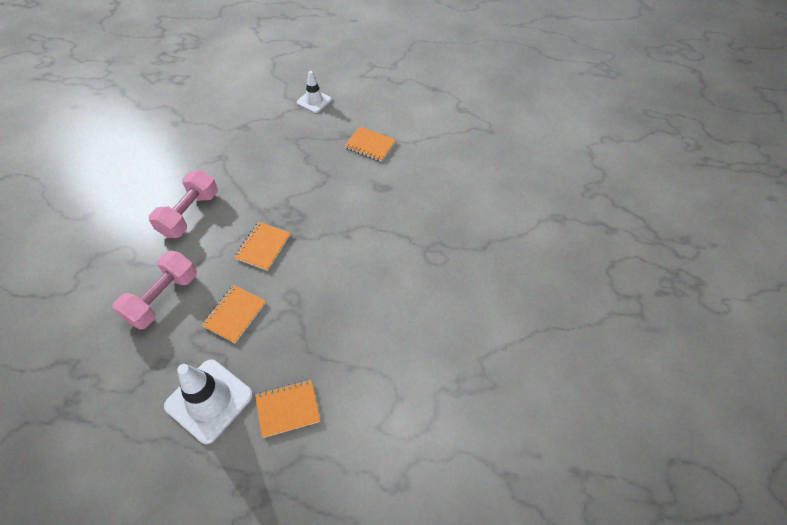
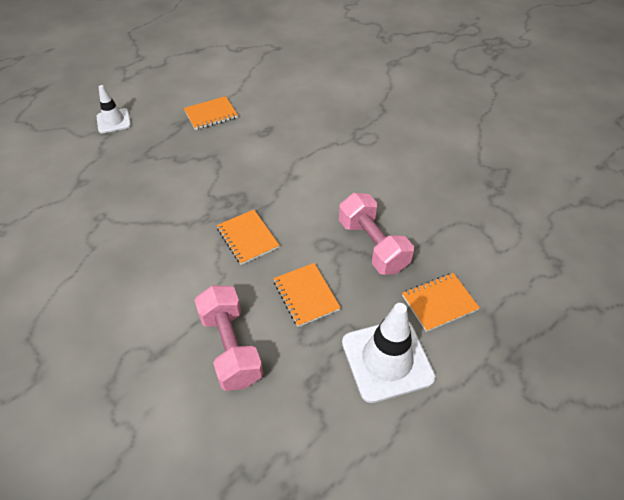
camera: 50 degrees left, 5 degrees down
pink dumbbell [149,170,218,238] -> pink dumbbell moved to [339,193,414,275]
orange notebook [255,380,320,438] -> orange notebook turned 45 degrees clockwise [402,273,480,332]

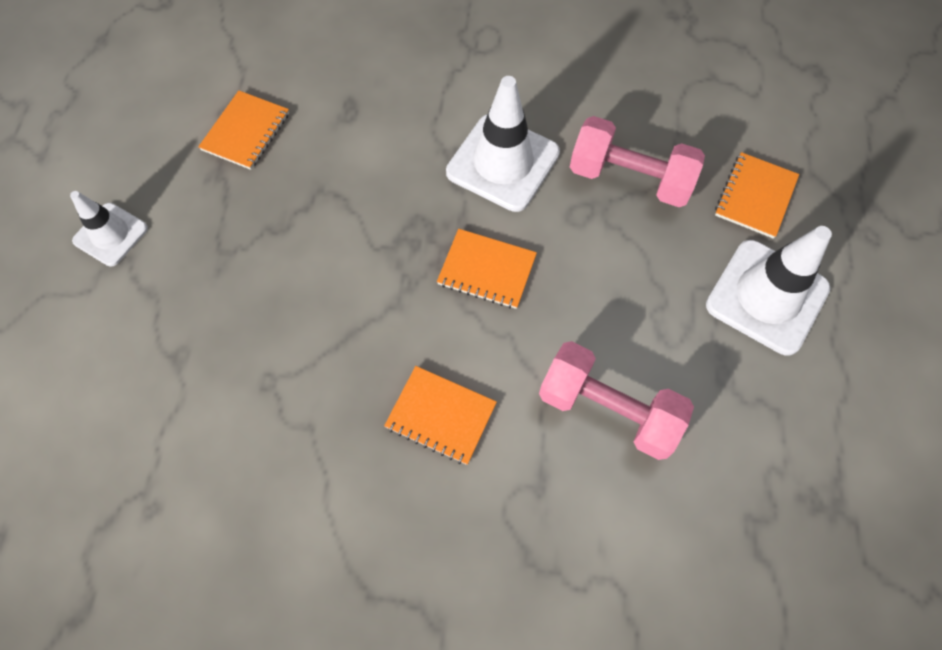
camera: 40 degrees left, 15 degrees up
orange notebook [273,263,341,327] -> orange notebook moved to [384,366,497,465]
none -> white traffic cone [446,76,560,212]

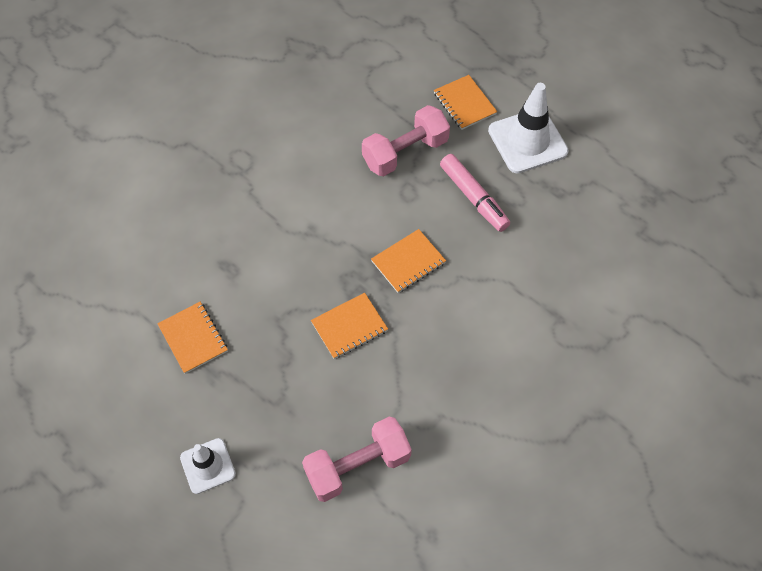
camera: 55 degrees left, 5 degrees down
orange notebook [384,366,497,465] -> orange notebook moved to [311,293,388,359]
white traffic cone [446,76,560,212] -> none
pink dumbbell [539,341,694,460] -> pink dumbbell moved to [302,417,412,502]
none -> pink marker [440,154,510,232]

